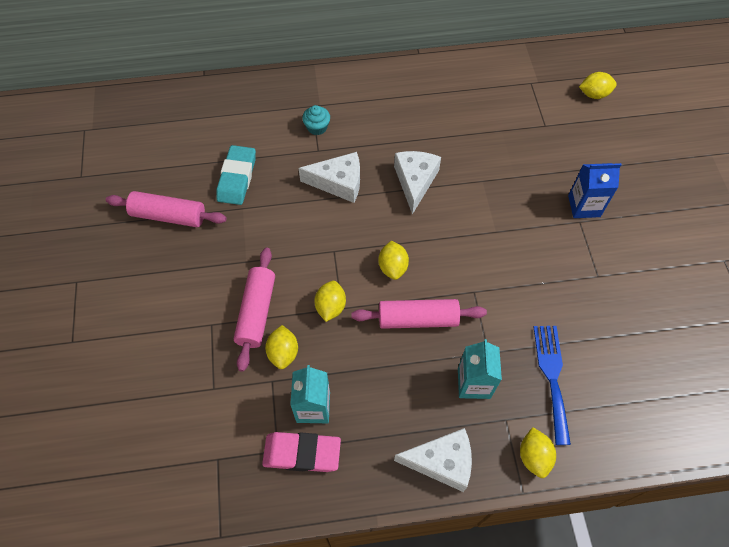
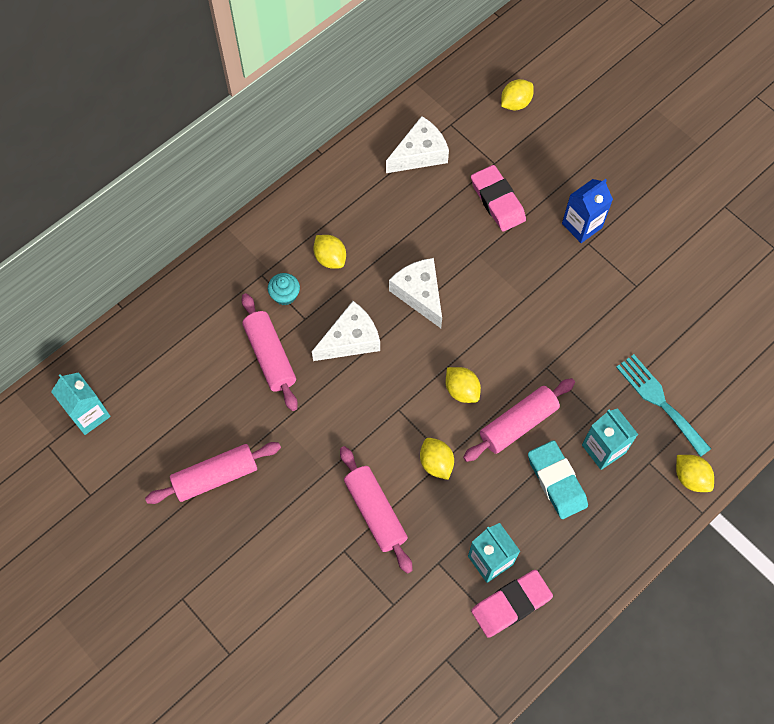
camera: 35 degrees left, 5 degrees up
turquoise eraser [216,145,256,205] -> turquoise eraser moved to [528,440,588,519]
yellow lemon [265,325,298,369] -> yellow lemon moved to [313,235,346,269]
white cheese [394,428,472,492] -> white cheese moved to [386,116,449,173]
blue fork [533,326,571,445] -> turquoise fork [616,354,711,457]
none -> turquoise carton [51,372,111,435]
none -> pink rolling pin [242,293,298,411]
none -> pink eraser [471,165,526,232]

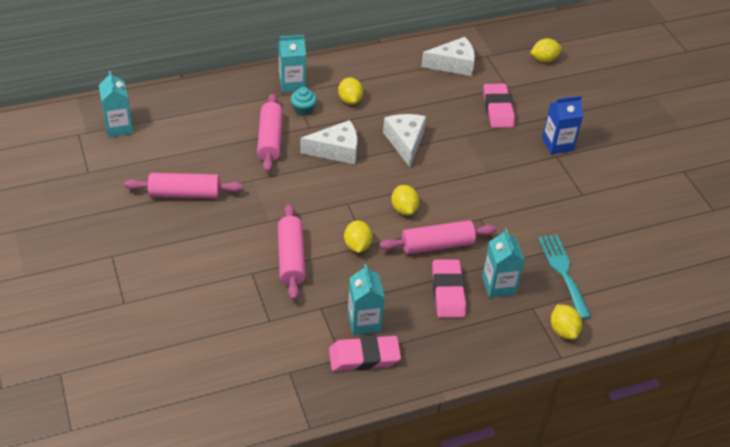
camera: 20 degrees right, 20 degrees down
turquoise eraser [528,440,588,519] -> pink eraser [432,260,466,318]
none -> turquoise carton [279,35,306,92]

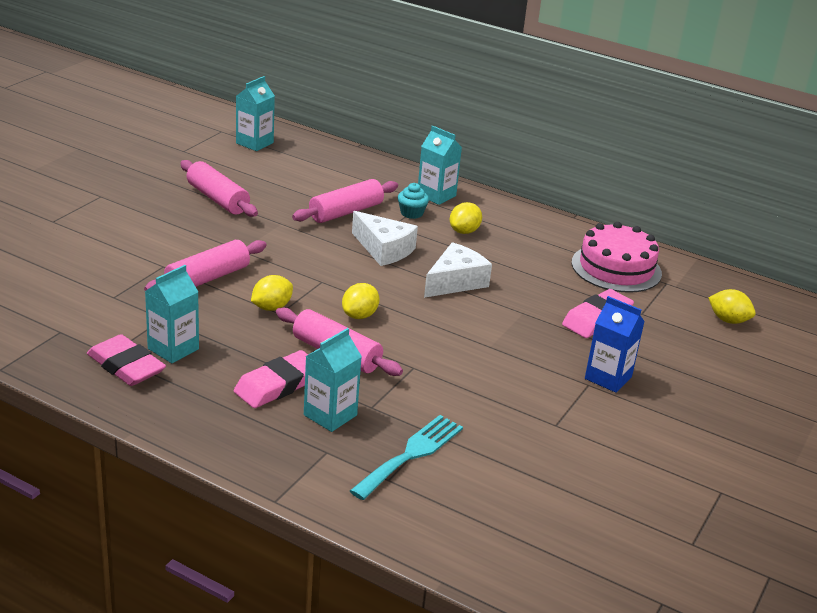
camera: 50 degrees right, 15 degrees down
white cheese [421,37,475,76] -> pink cake [572,222,662,293]
yellow lemon [551,304,582,340] -> none

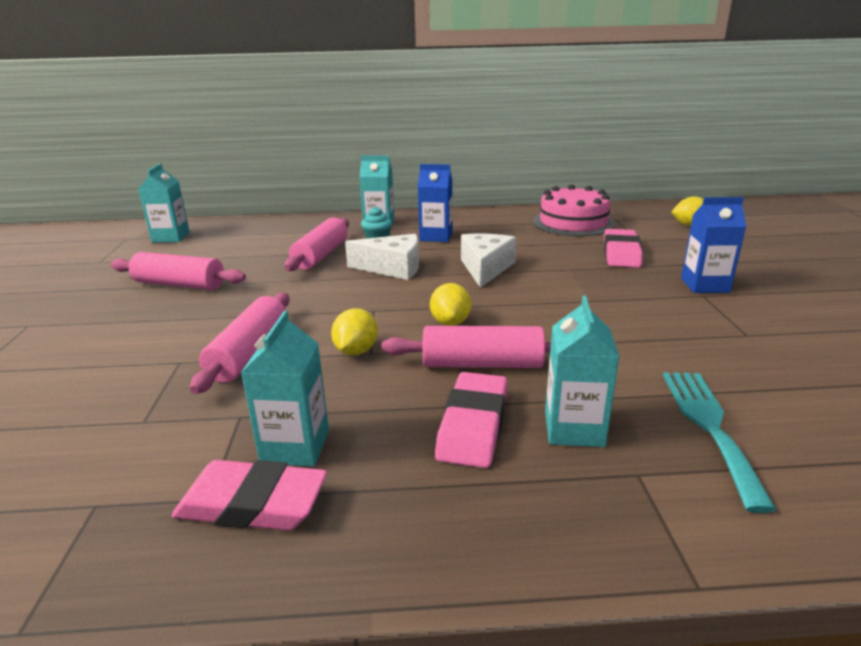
camera: 30 degrees left, 5 degrees down
yellow lemon [450,202,482,234] -> blue carton [418,164,452,242]

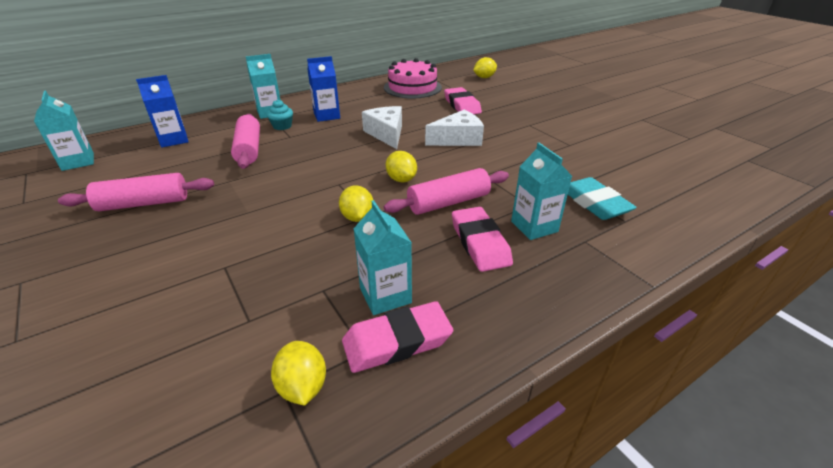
camera: 30 degrees left, 10 degrees up
pink rolling pin [190,293,289,394] -> none
white cheese [345,234,419,280] -> white cheese moved to [425,110,484,146]
turquoise fork [663,372,777,513] -> turquoise eraser [568,177,637,220]
blue carton [681,197,747,293] -> blue carton moved to [136,75,189,148]
none -> yellow lemon [271,341,326,406]

